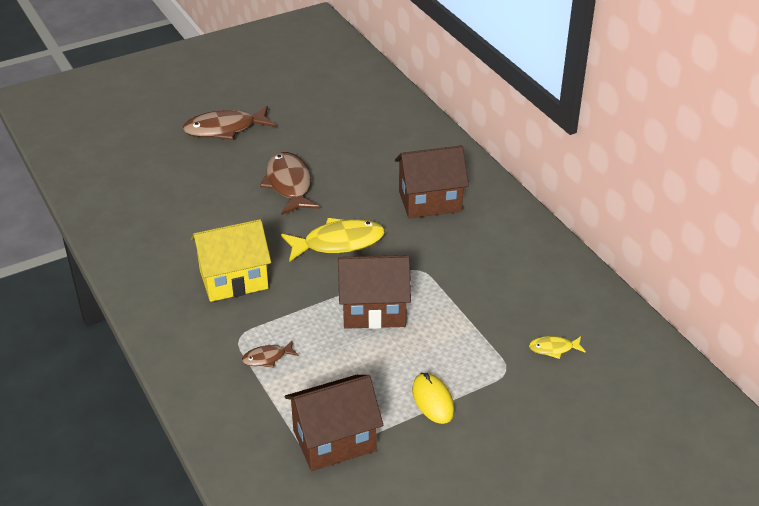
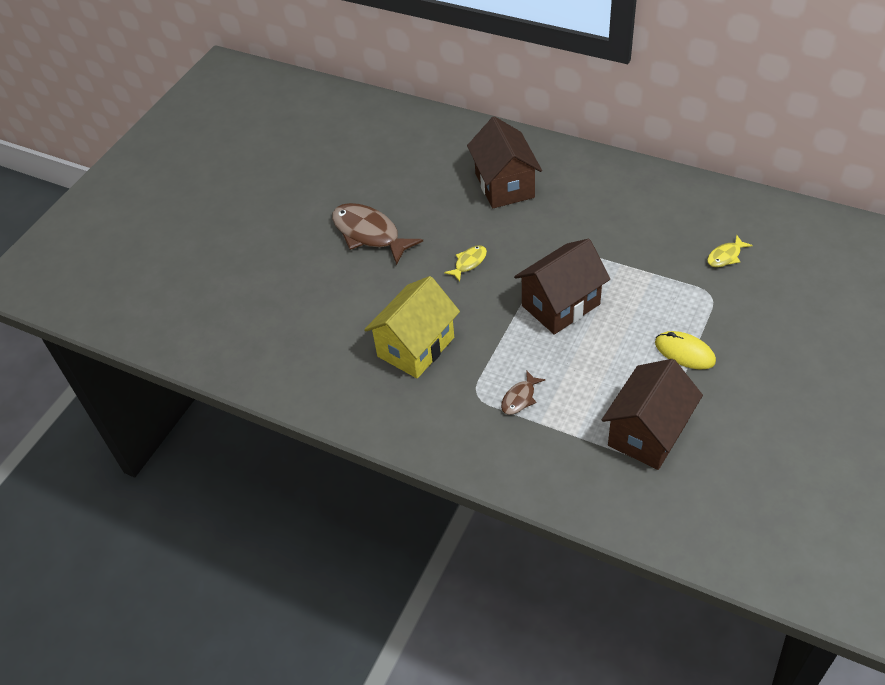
camera: 30 degrees left, 10 degrees up
brown fish [183,106,275,140] -> none
yellow fish [281,218,385,262] -> yellow fish [444,245,487,282], size x0.49
brown house [395,145,469,218] -> brown house turned 60 degrees counterclockwise [467,116,542,209]

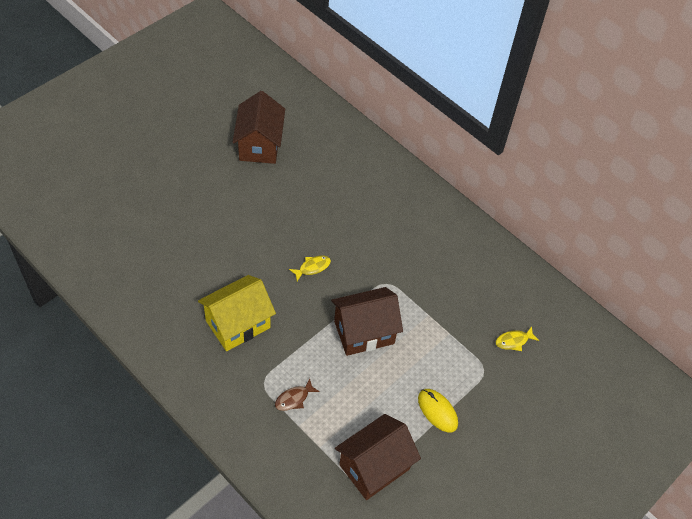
camera: 10 degrees right, 5 degrees up
brown fish [332,203,423,265] -> none
brown house [467,116,542,209] -> brown house moved to [233,91,285,164]

